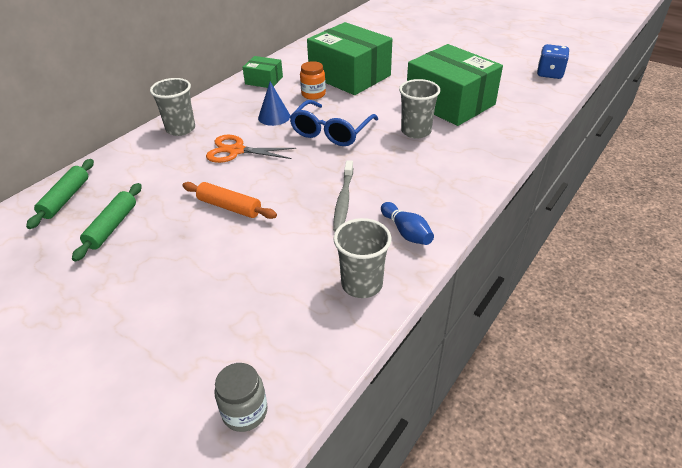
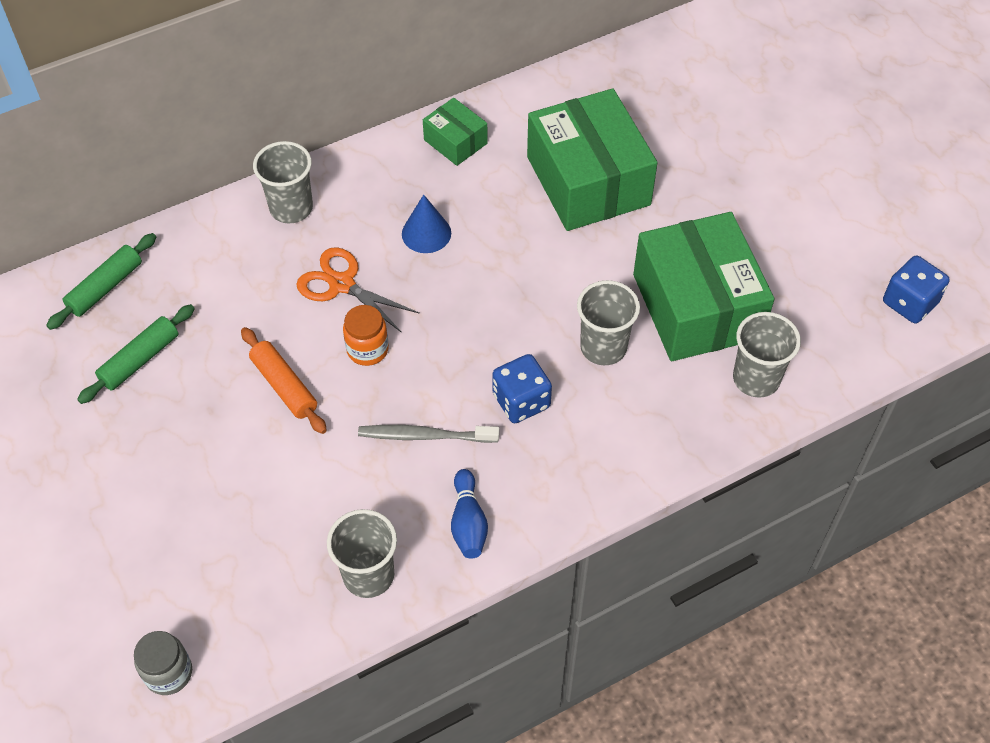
camera: 25 degrees right, 15 degrees up
blue glasses [289,100,378,146] -> none
orange jar [300,61,326,100] -> orange jar moved to [343,305,389,366]
grey toothbrush [333,160,353,231] -> grey toothbrush turned 60 degrees clockwise [358,425,499,443]
none -> blue dice [492,354,552,423]
none -> grey cup [733,312,801,398]

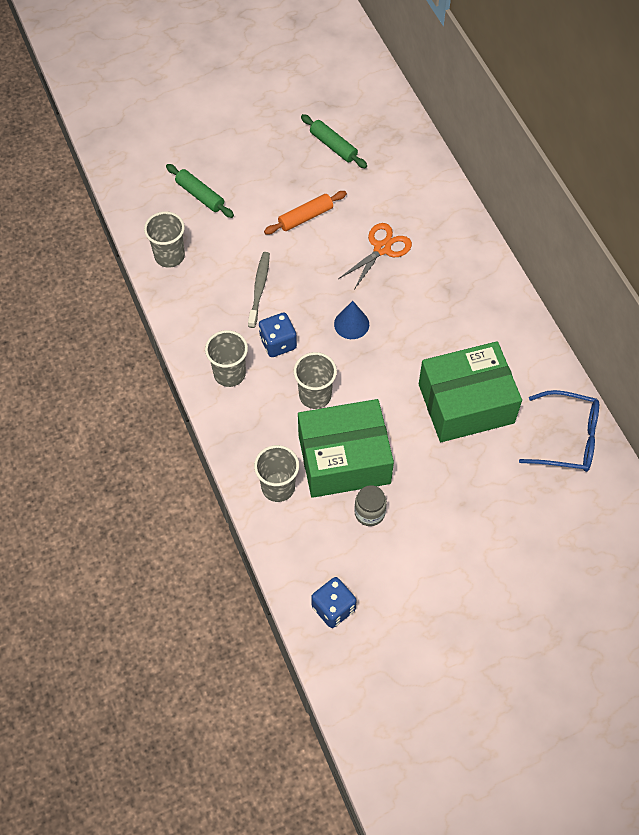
camera: 95 degrees right, 5 degrees up
green rolling pin [46,233,156,330] -> green rolling pin moved to [166,164,234,218]
grey jar [134,631,192,695] -> grey jar moved to [354,485,387,526]
grey cup [253,141,313,223] -> grey cup moved to [205,330,248,387]
orange jar [343,305,389,366] -> none
blue cone [402,194,451,253] -> blue cone moved to [334,301,369,339]
green box [423,98,488,166] -> none
blue bowling pin [451,469,488,559] -> none
none -> blue glasses [519,390,599,472]

